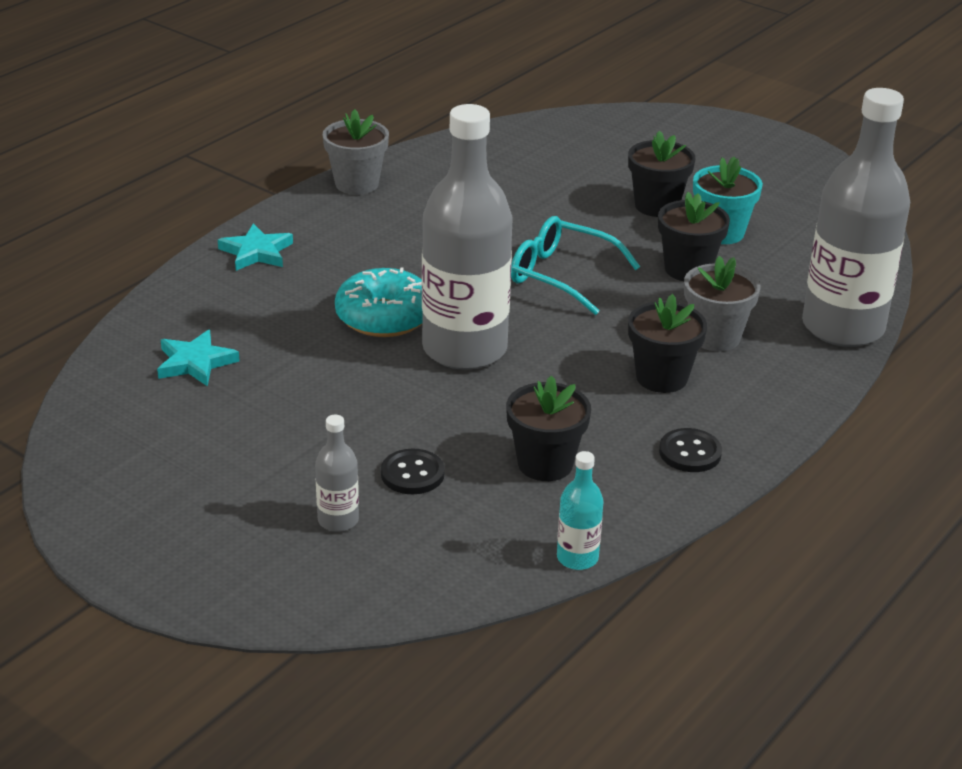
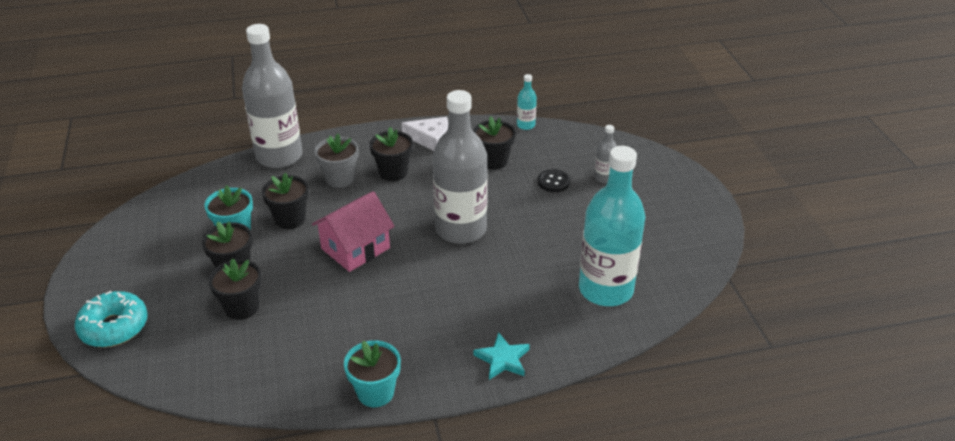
camera: 140 degrees left, 5 degrees up
turquoise star [157,330,240,386] -> turquoise bottle [579,146,645,306]
grey flower pot [323,109,389,195] -> turquoise flower pot [344,340,401,407]
turquoise donut [335,267,422,337] -> turquoise donut moved to [75,291,148,347]
turquoise glasses [511,216,641,315] -> pink house [312,191,395,272]
black button [659,428,722,472] -> white cheese [401,117,448,151]
none -> black flower pot [208,258,262,320]

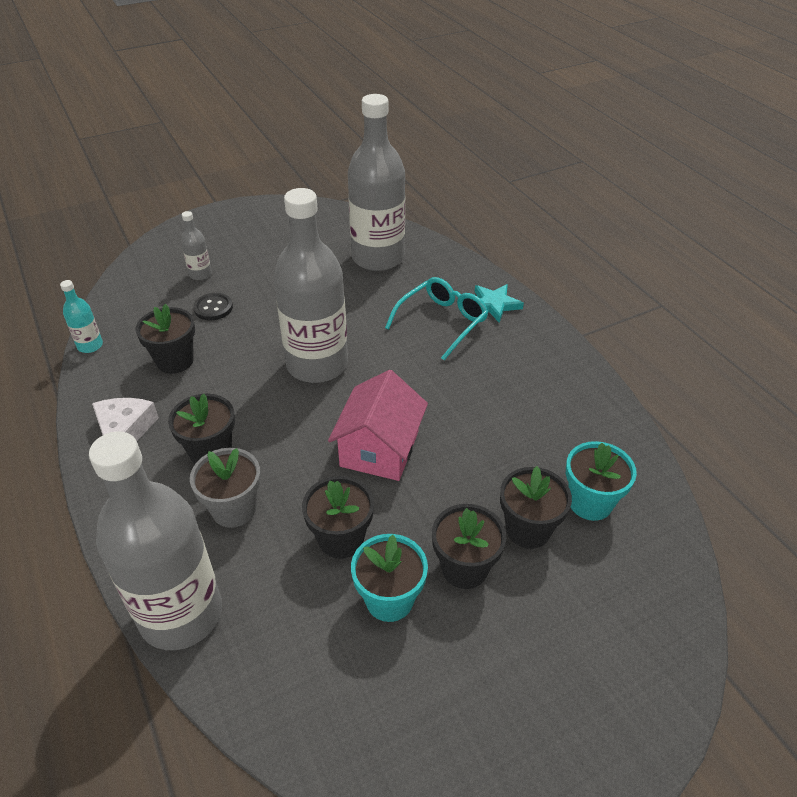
camera: 105 degrees left, 5 degrees up
turquoise donut [75,291,148,347] -> none
pink house [312,191,395,272] -> pink house turned 75 degrees clockwise [328,370,428,481]
turquoise flower pot [344,340,401,407] -> turquoise flower pot moved to [566,441,637,521]
turquoise bottle [579,146,645,306] -> grey bottle [348,94,405,271]
none -> turquoise glasses [385,277,489,360]

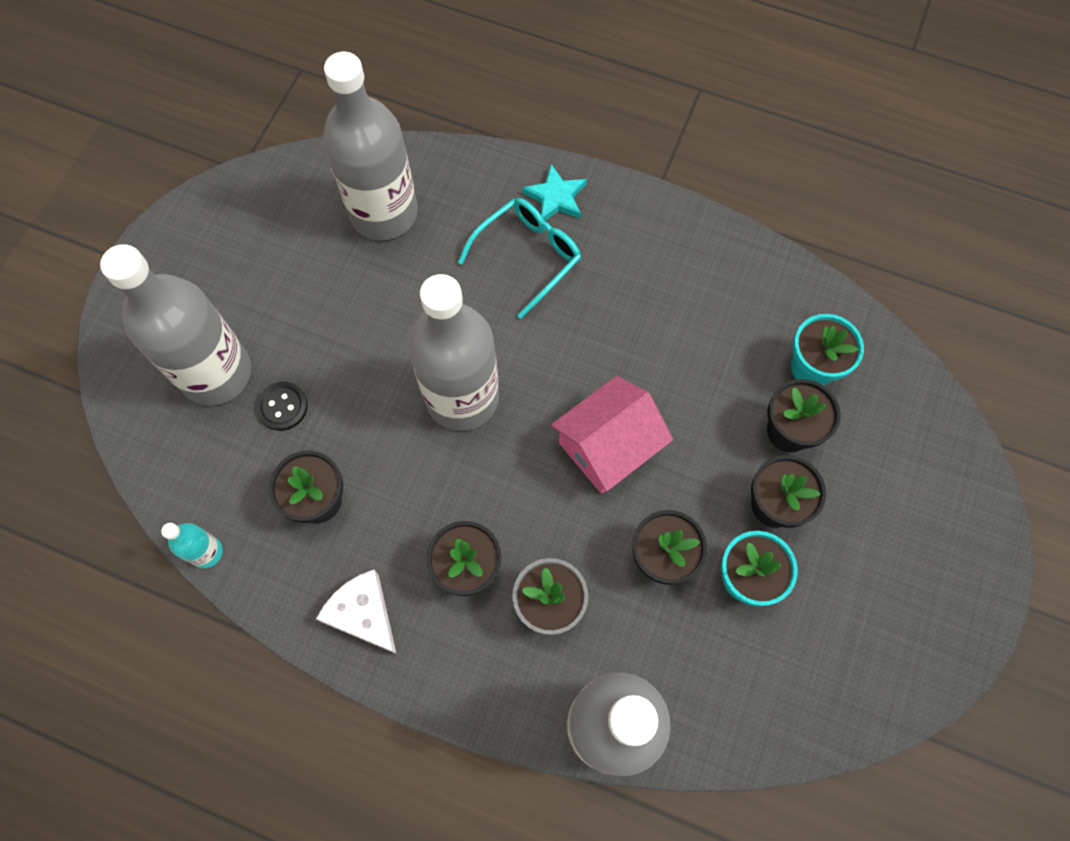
camera: 40 degrees left, 25 degrees up
grey bottle [181,211,212,280] -> grey bottle [100,244,251,406], size x2.39
pink house [328,370,428,481] -> pink house turned 75 degrees clockwise [551,376,673,494]
turquoise glasses [385,277,489,360] -> turquoise glasses turned 45 degrees clockwise [458,198,581,319]

